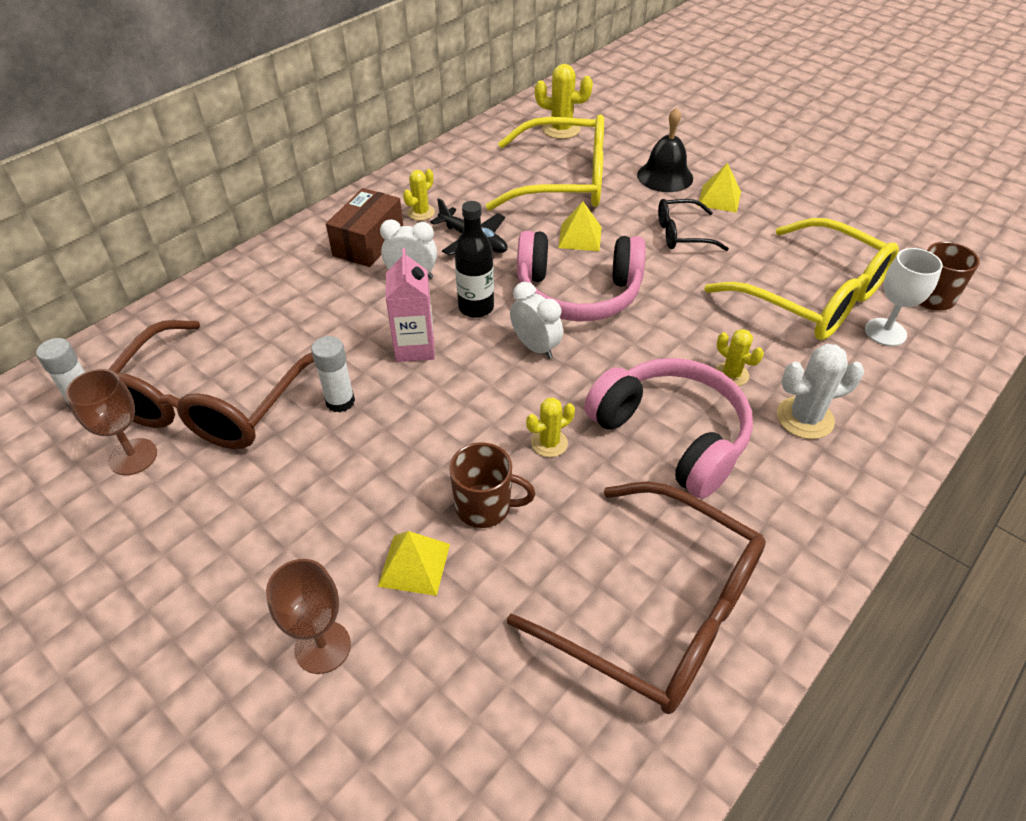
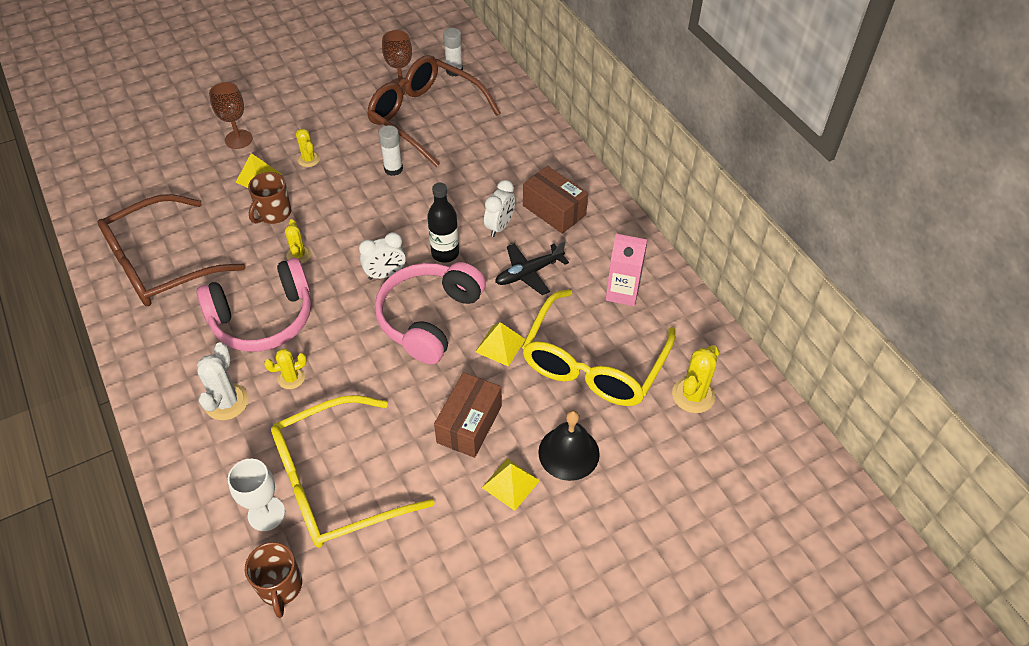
camera: 110 degrees right, 5 degrees up
pink carton [386,248,435,362] -> pink carton moved to [606,234,647,306]
yellow cactus [403,169,435,221] -> yellow cactus moved to [296,129,320,167]
black glasses [658,199,729,251] -> brown box [434,372,502,458]

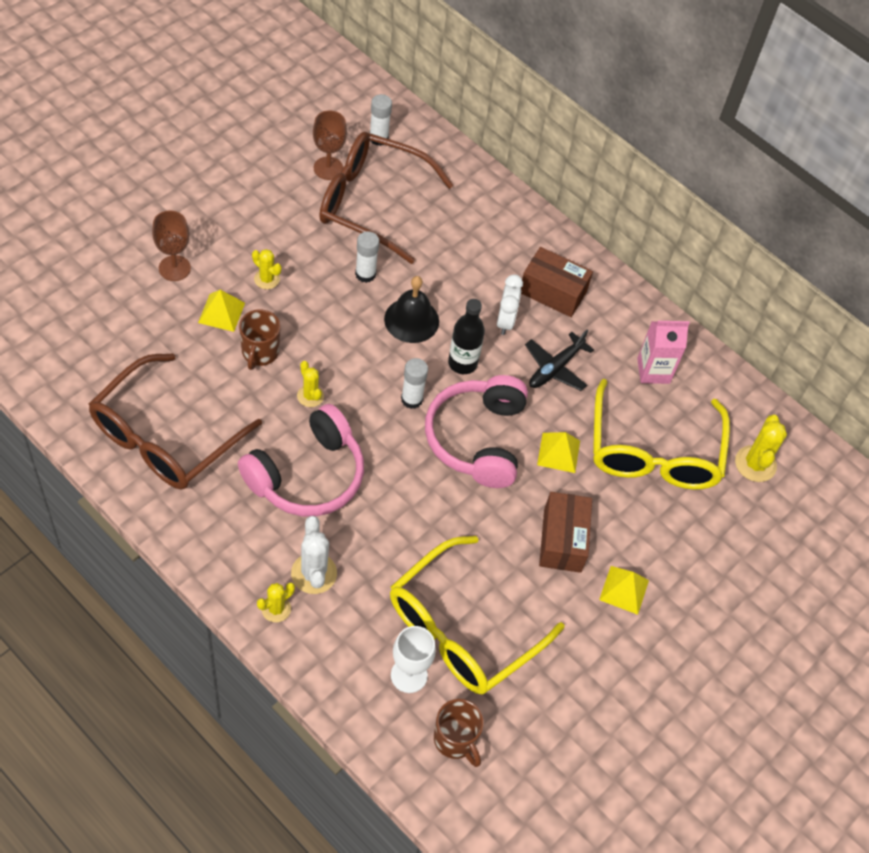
camera: 25 degrees left, 5 degrees up
yellow cactus [264,349,307,389] -> yellow cactus moved to [257,582,295,622]
white clock [359,232,406,280] -> white glue stick [401,358,428,409]
black bell [538,410,600,481] -> black bell moved to [384,276,439,343]

